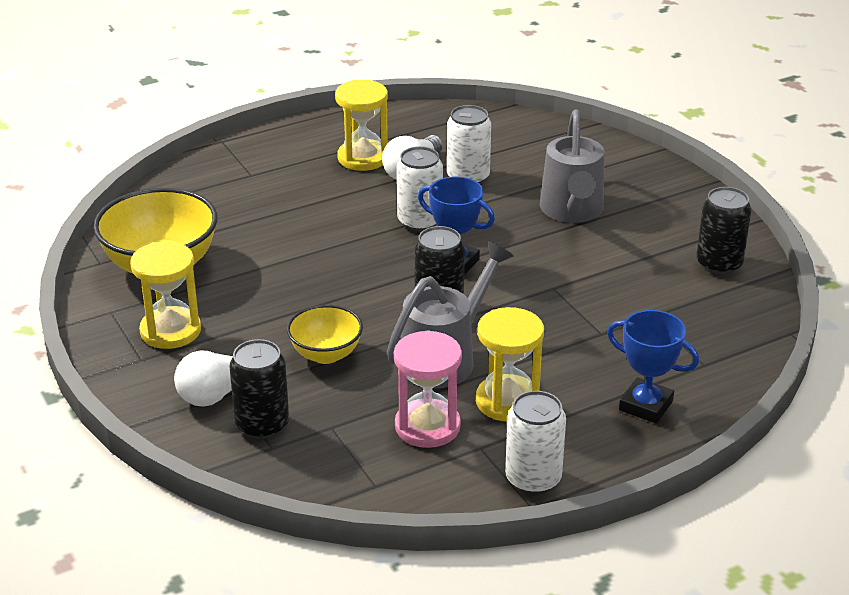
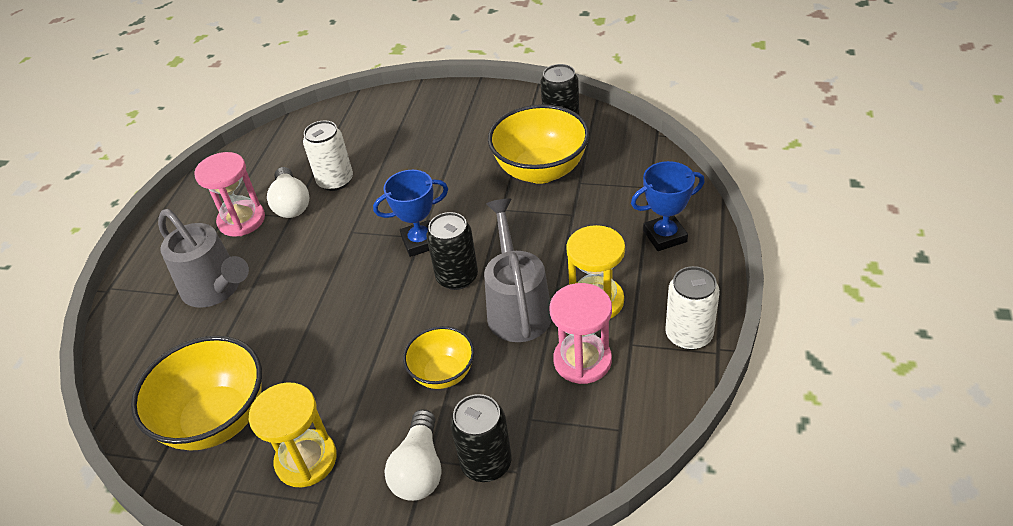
camera: 45 degrees left, 10 degrees up
yellow hourglass [335,80,388,171] -> pink hourglass [194,152,265,237]
white can [397,146,443,231] -> none
grey watering can [540,109,604,223] -> grey watering can moved to [158,209,249,308]
none -> yellow bowl [488,104,590,184]

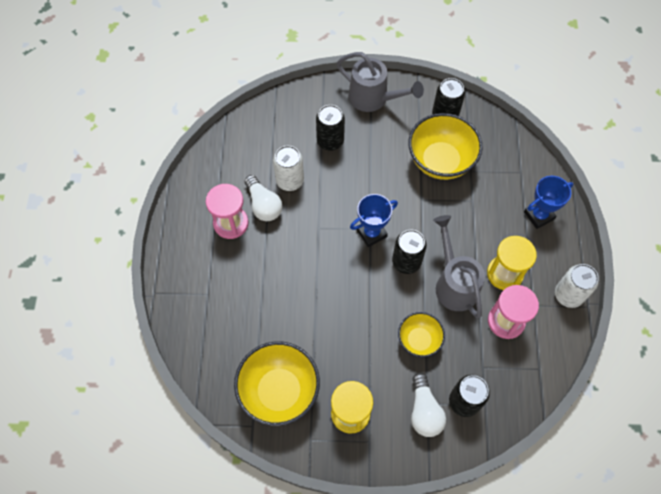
camera: 15 degrees left, 20 degrees up
grey watering can [158,209,249,308] -> grey watering can moved to [336,52,424,112]
none -> black can [316,105,345,151]

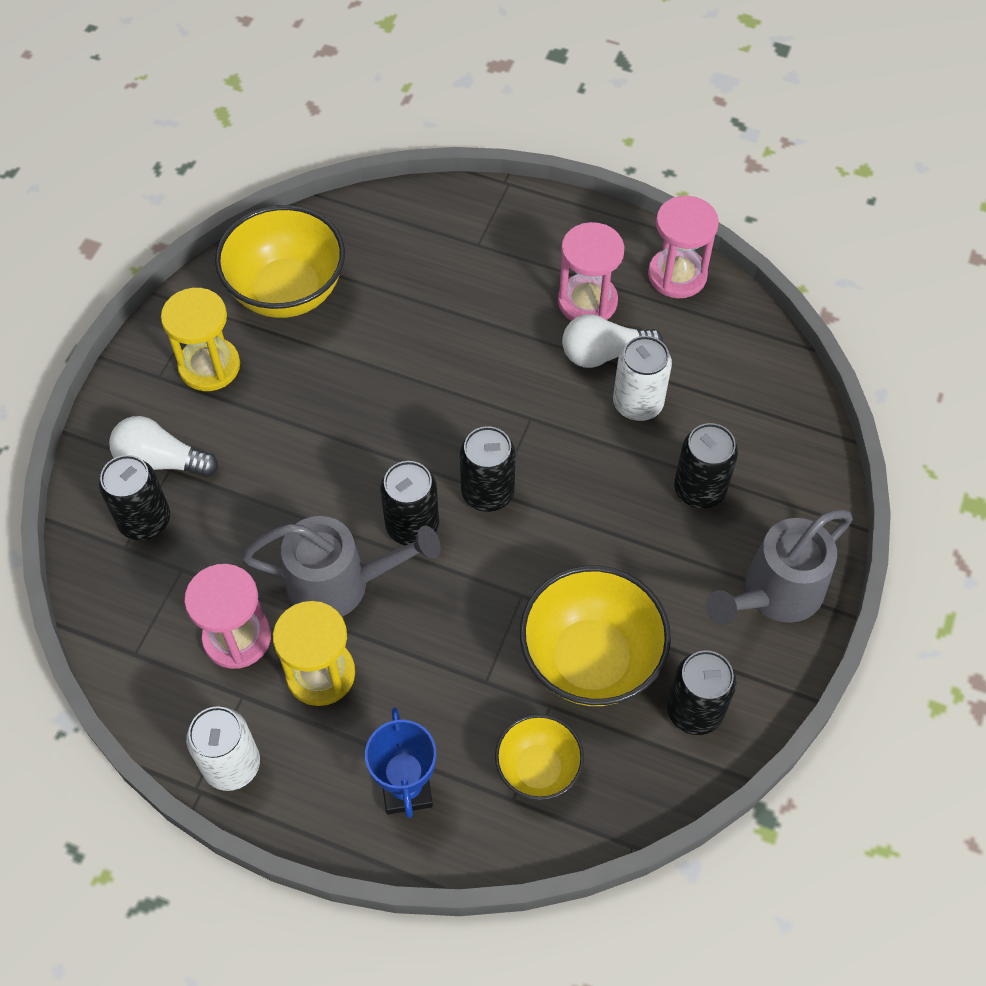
camera: 110 degrees right, 5 degrees down
blue trophy [350,194,398,247] -> black can [460,426,516,512]
yellow bowl [398,312,445,357] -> yellow bowl moved to [495,714,584,800]
none -> pink hourglass [648,196,719,298]

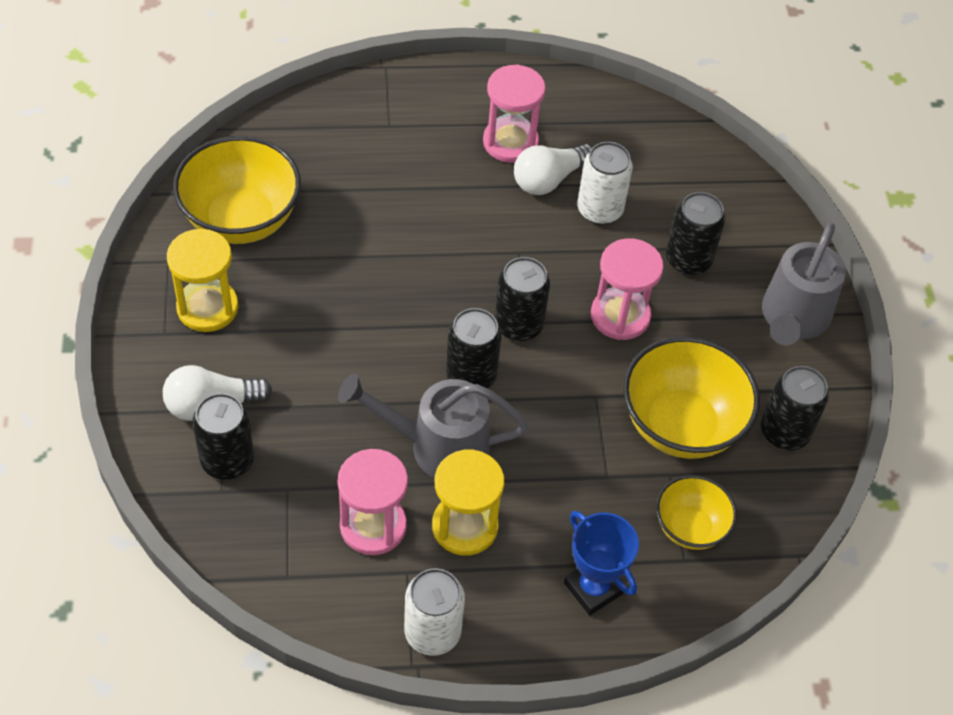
camera: 30 degrees left, 5 degrees down
grey watering can [242,516,440,617] -> grey watering can turned 150 degrees counterclockwise [338,374,528,478]
pink hourglass [648,196,719,298] -> pink hourglass moved to [591,238,664,340]

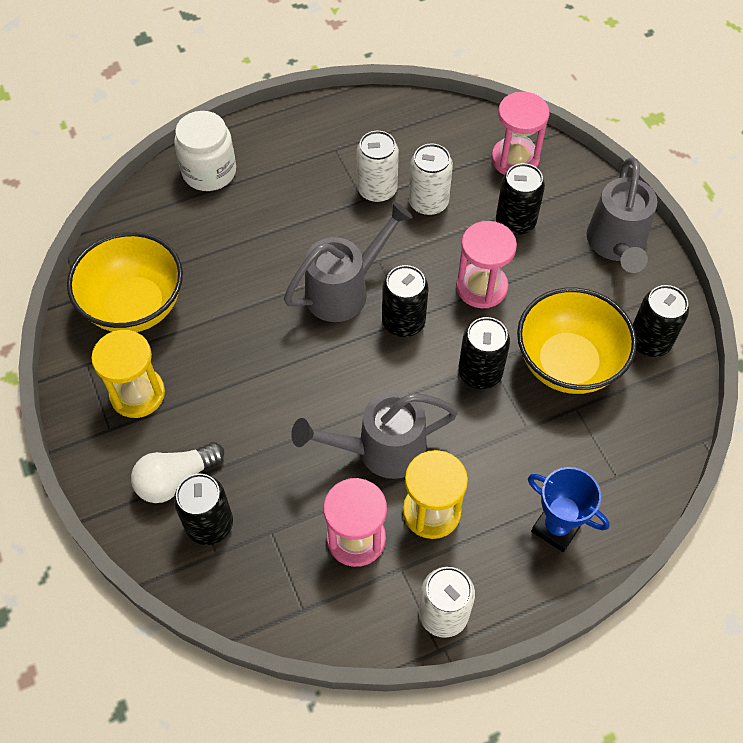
camera: 15 degrees left, 5 degrees up
black can [446,308,502,389] -> black can moved to [458,317,510,389]
pink hourglass [483,64,546,163] -> pink hourglass moved to [491,92,549,175]
white light bulb [514,144,593,195] -> white can [356,131,399,203]
yellow bowl [656,475,737,550] -> none
none -> white jar [174,111,236,191]
none -> grey watering can [284,201,413,322]

